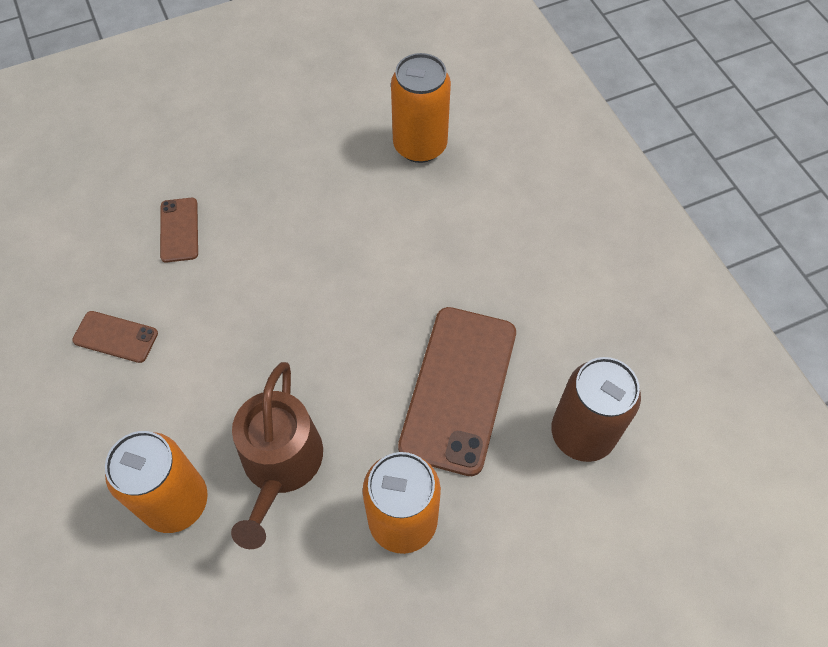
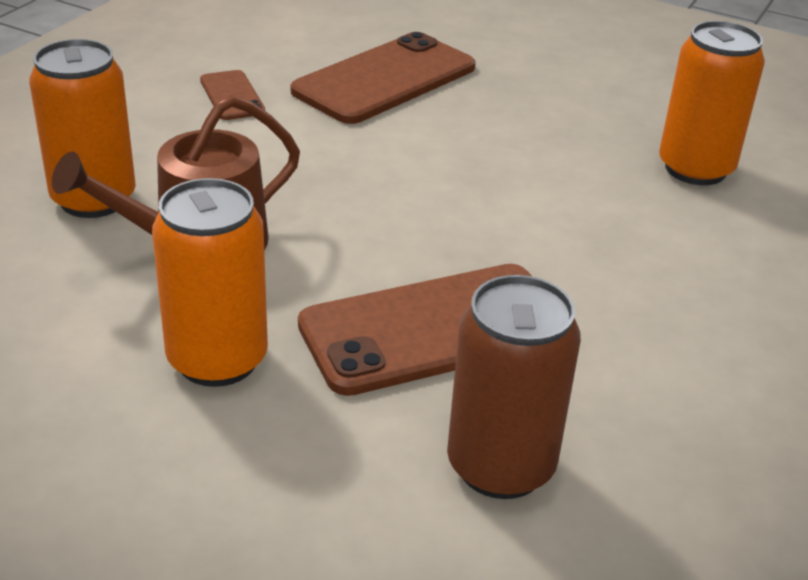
camera: 50 degrees right, 25 degrees down
brown phone [160,198,198,263] -> brown phone [291,32,476,124], size x2.09

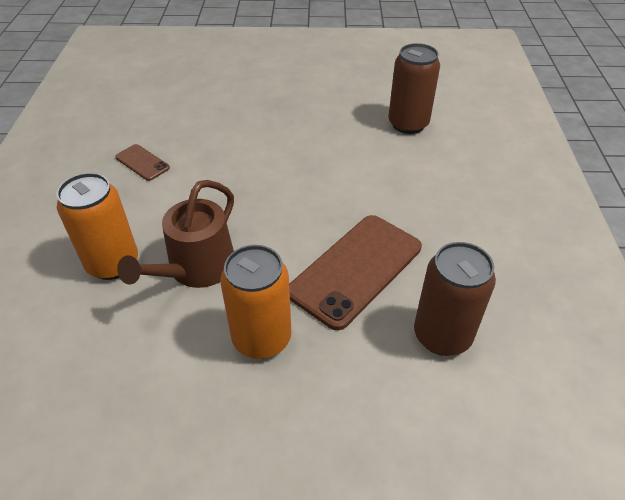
camera: 25 degrees left, 10 degrees up
brown phone [291,32,476,124] -> none
orange can [659,21,765,185] -> brown can [388,43,440,134]

